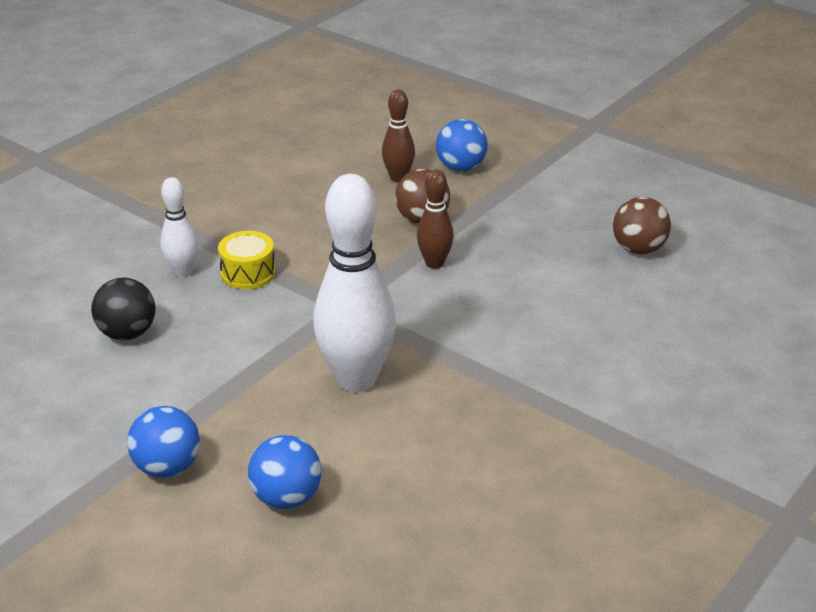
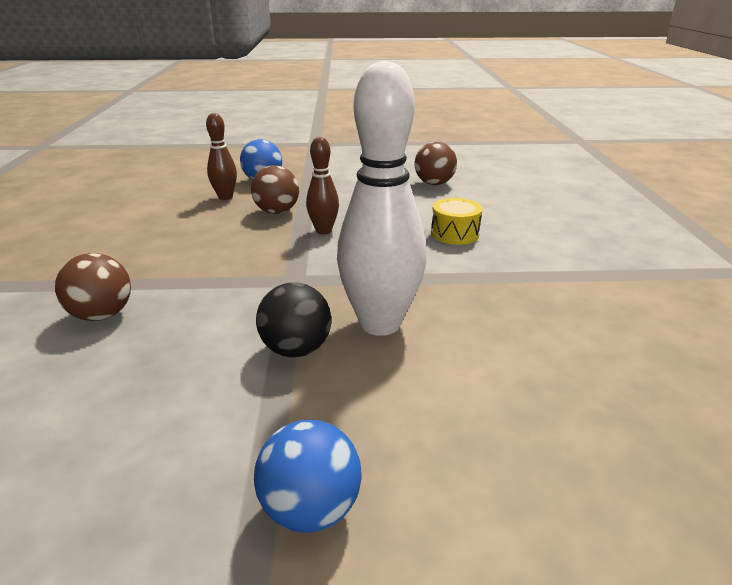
camera: 40 degrees left, 5 degrees down
black ball [91,278,156,340] -> black ball moved to [256,283,331,358]
white bowling pin [160,177,198,277] -> brown ball [55,253,131,321]
yellow drum [218,231,276,289] -> yellow drum moved to [431,198,482,245]
blue ball [248,435,322,509] -> none

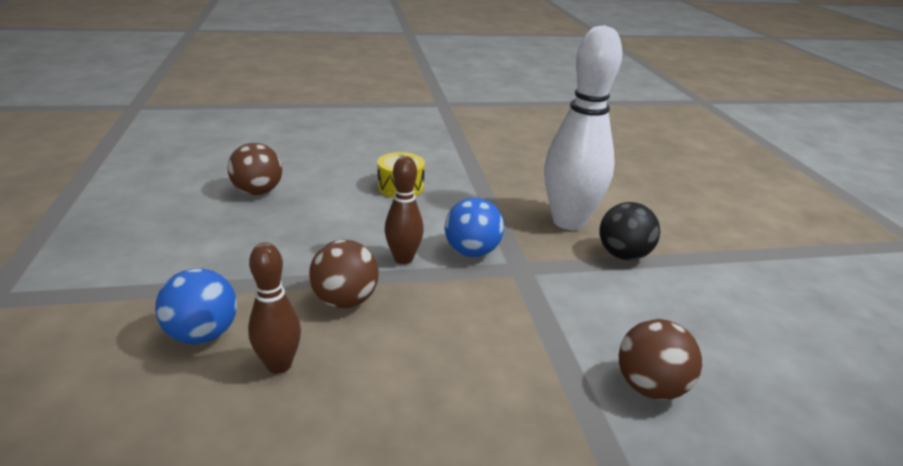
camera: 100 degrees left, 0 degrees up
blue ball [254,420,362,533] -> blue ball moved to [445,198,504,257]

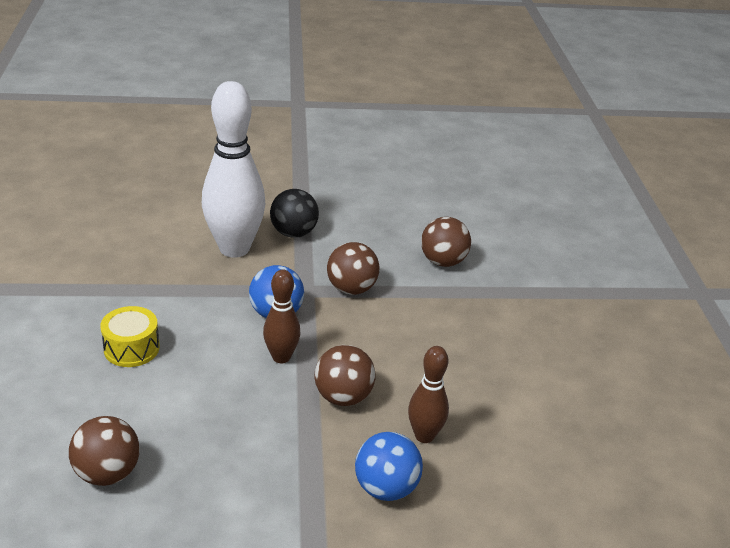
camera: 85 degrees left, 5 degrees up
none -> brown ball [327,242,379,295]

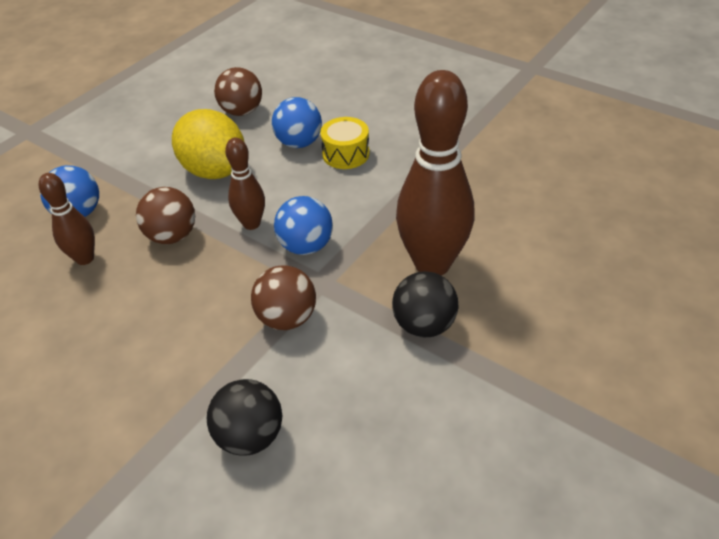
camera: 135 degrees right, 10 degrees up
white bowling pin [202,81,265,258] -> brown bowling pin [396,70,474,275]
brown ball [421,217,471,267] -> black ball [207,379,282,456]
none -> yellow lemon [172,109,245,179]
none -> blue ball [272,97,322,148]

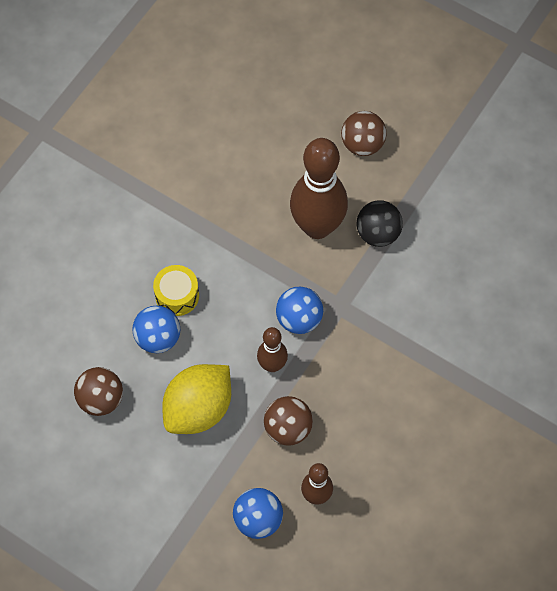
camera: 95 degrees left, 20 degrees up
black ball [207,379,282,456] -> none
brown ball [251,265,316,330] -> brown ball moved to [341,111,386,156]

